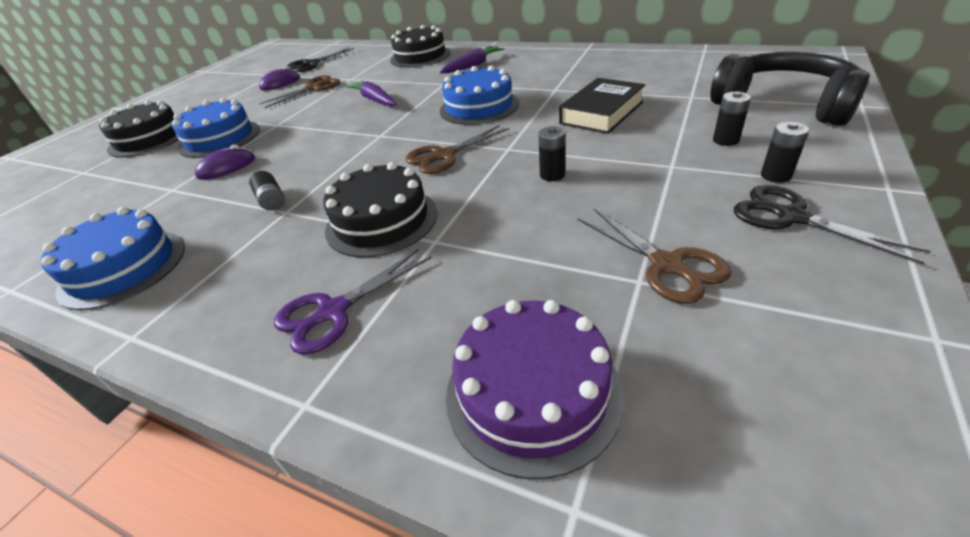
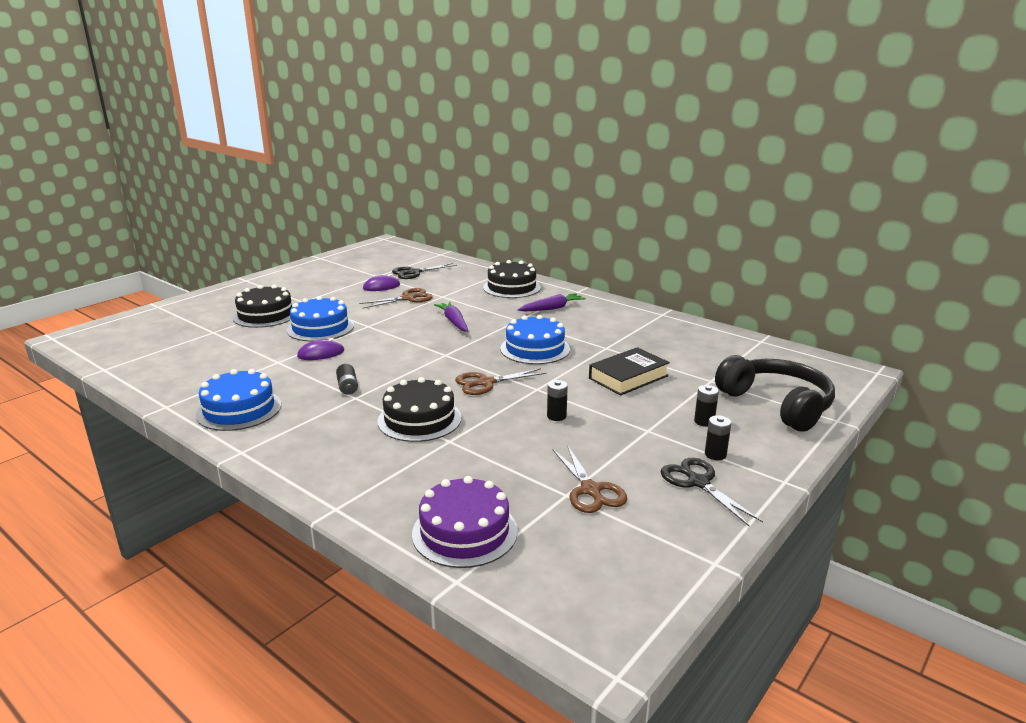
camera: 10 degrees right, 15 degrees down
purple scissors [274,249,431,355] -> none

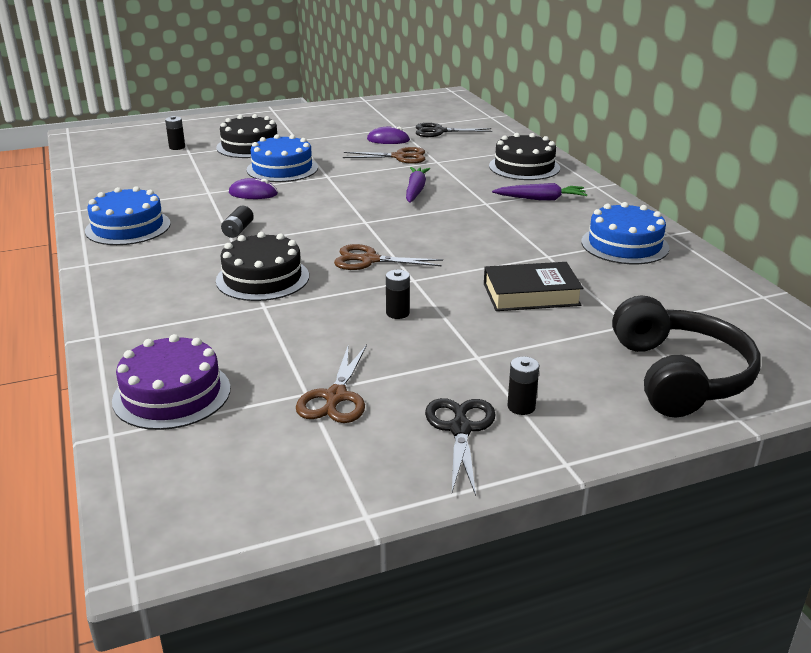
camera: 30 degrees right, 5 degrees up
blue cake [500,315,570,364] -> blue cake moved to [581,202,669,264]
black battery [694,385,719,427] -> black battery moved to [165,116,185,150]

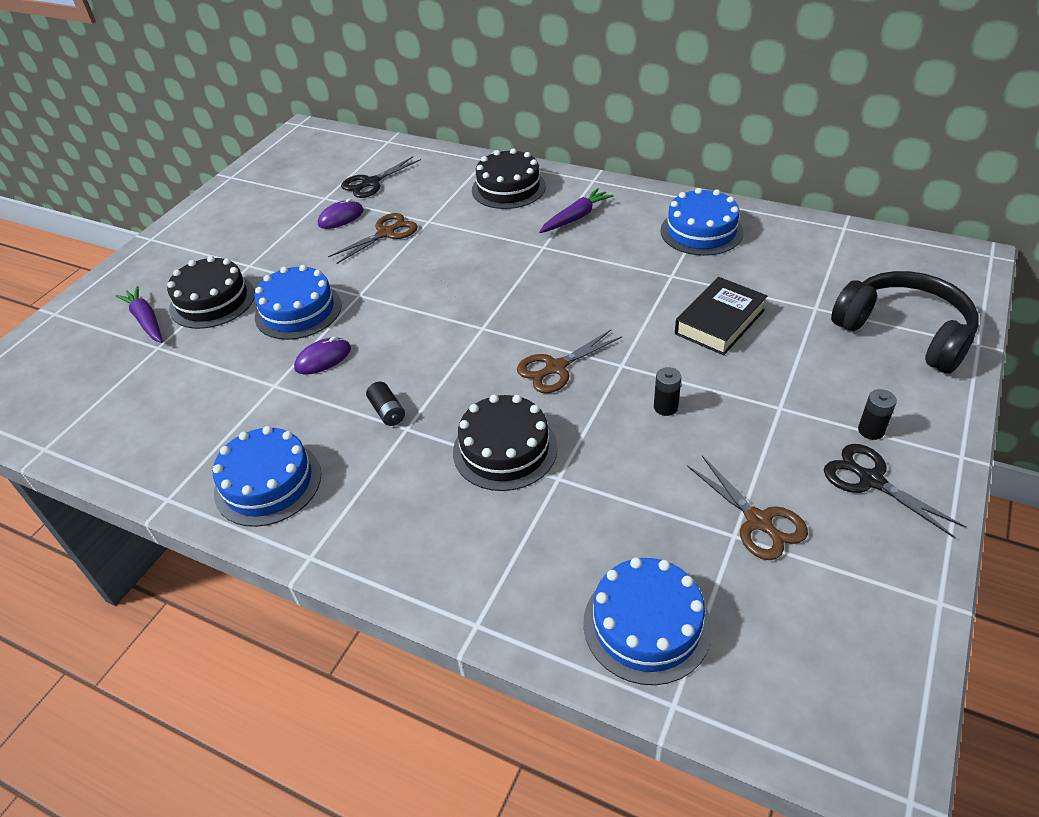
camera: 40 degrees left, 15 degrees up
purple cake [112,334,230,430] -> blue cake [584,557,712,685]
black battery [165,116,185,150] -> none
purple carrot [406,167,430,203] -> purple carrot moved to [115,286,163,343]

